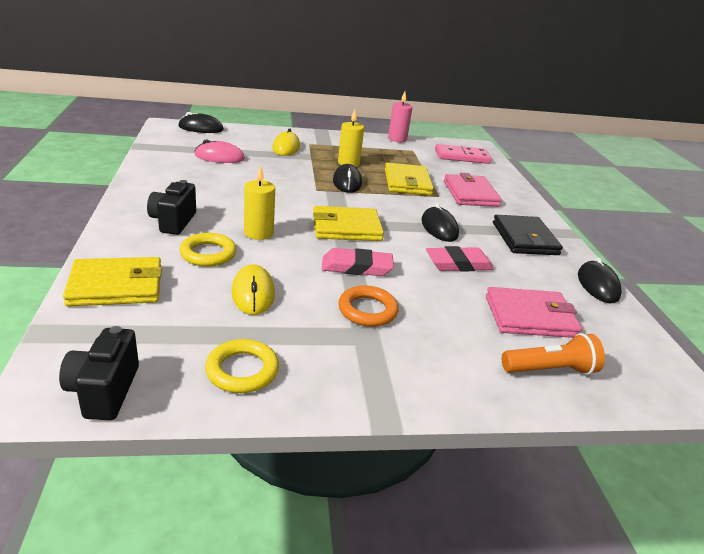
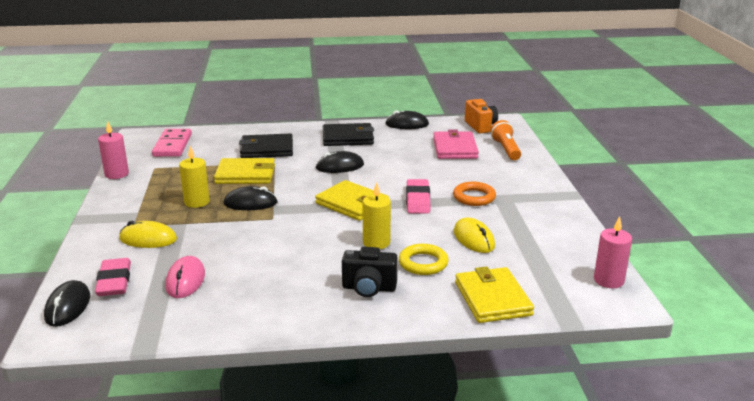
camera: 85 degrees left, 5 degrees down
black camera [59,326,139,420] -> pink candle [594,216,632,288]
yellow ring [205,339,279,393] -> none
yellow mouse [232,264,275,315] -> yellow mouse turned 75 degrees clockwise [454,217,495,253]
yellow wallet [313,206,384,241] -> yellow wallet turned 45 degrees counterclockwise [315,180,389,221]
pink eraser [426,246,494,272] -> pink eraser moved to [95,258,131,296]
pink wallet [444,173,502,207] -> black wallet [239,133,293,158]
none -> orange camera [465,99,498,133]

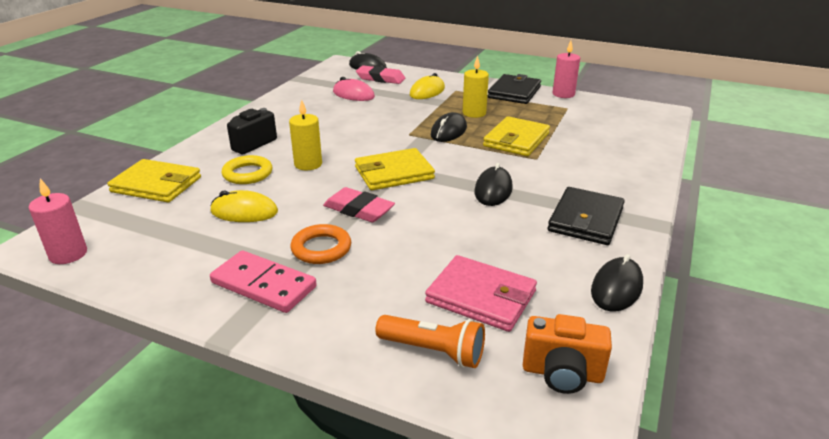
camera: 120 degrees right, 5 degrees up
pink domino [152,129,192,157] -> pink domino moved to [210,251,317,313]
black wallet [239,133,293,158] -> black wallet moved to [488,74,541,104]

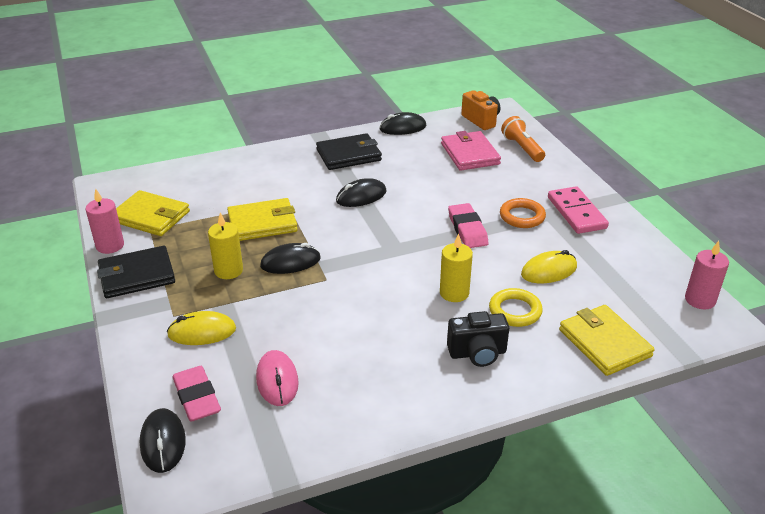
camera: 135 degrees left, 5 degrees up
yellow mouse [211,190,278,222] -> yellow mouse turned 75 degrees counterclockwise [521,250,577,283]
yellow wallet [355,148,435,190] -> yellow wallet moved to [116,190,190,236]

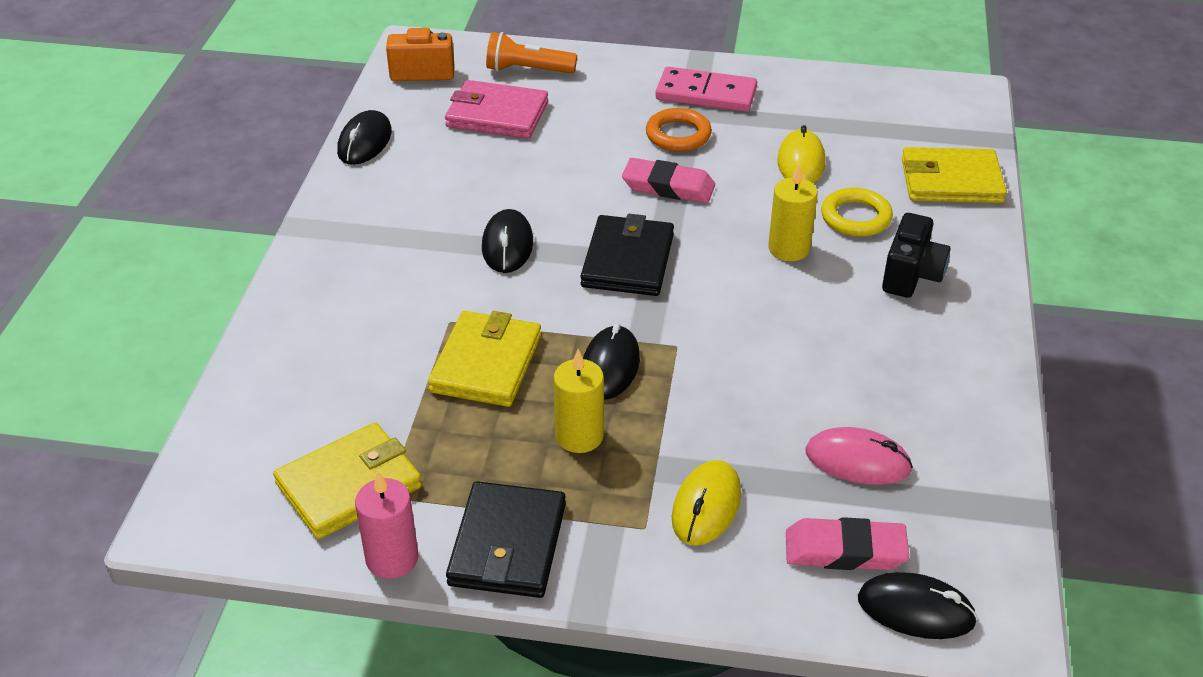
camera: 60 degrees left, 5 degrees up
black wallet [316,133,382,170] -> black wallet moved to [581,214,674,296]
pink candle [685,241,729,309] -> none

